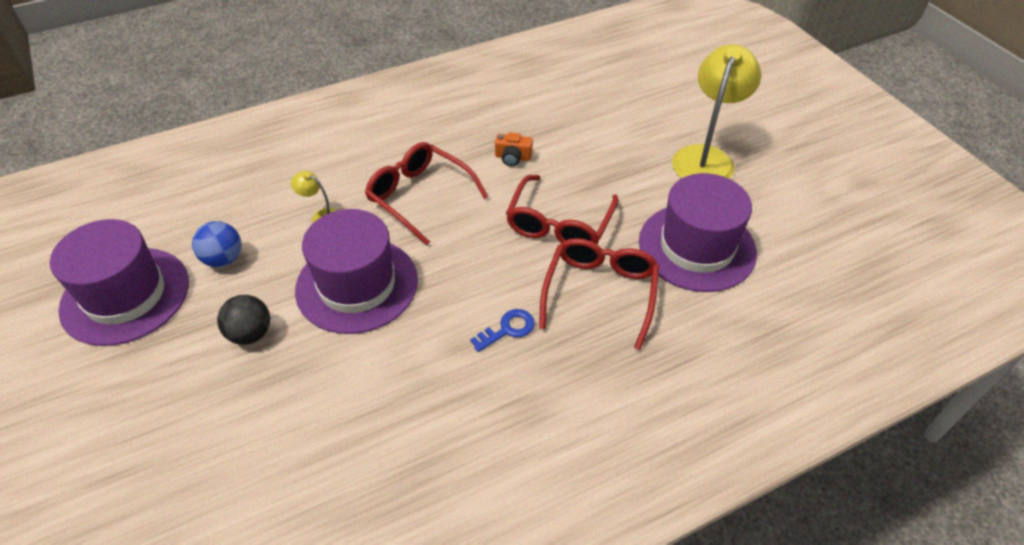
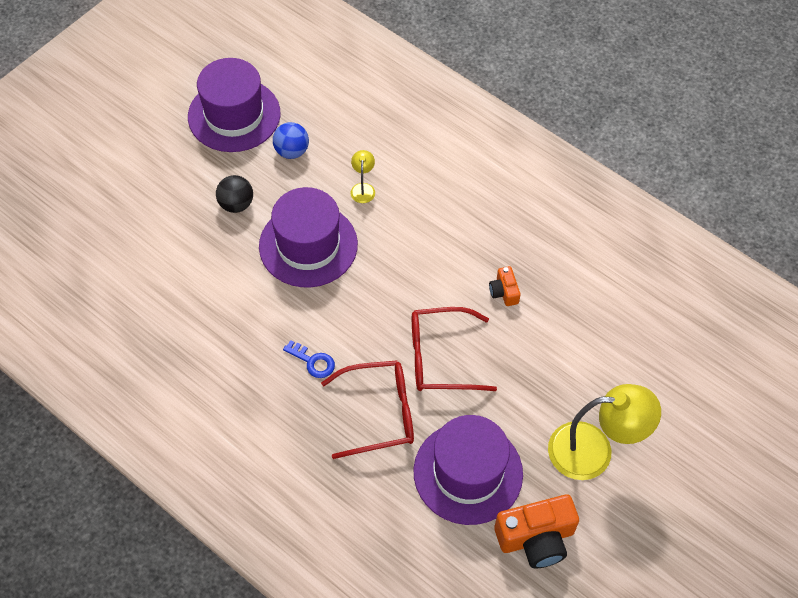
camera: 65 degrees right, 10 degrees up
red glasses [365,142,488,246] -> none
none -> orange camera [494,494,579,568]

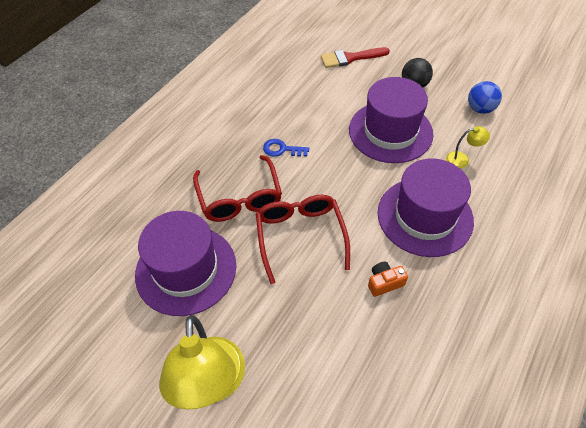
camera: 85 degrees right, 5 degrees down
purple hat [188,58,281,152] -> purple hat moved to [378,158,474,257]
blue key [283,340,335,378] -> blue key turned 75 degrees clockwise [263,139,309,157]
orange camera [494,494,579,568] -> none
none -> red brush [321,47,390,68]

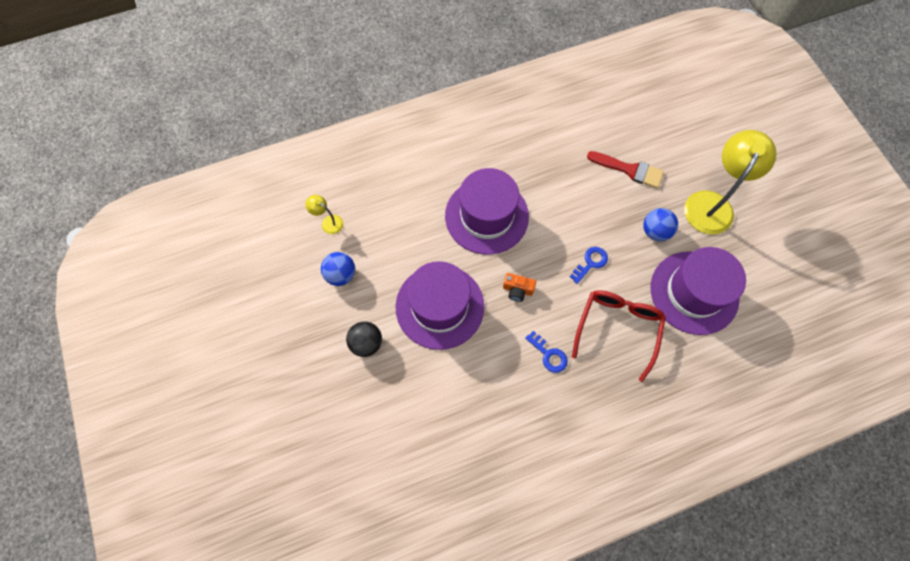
camera: 145 degrees left, 15 degrees up
red glasses [256,195,350,284] -> blue key [570,247,608,284]
red brush [321,47,390,68] -> red brush moved to [587,151,664,188]
orange camera [368,261,408,297] -> orange camera moved to [503,273,536,302]
yellow lamp [446,126,490,168] -> yellow lamp moved to [305,195,343,234]
none -> blue ball [643,208,678,241]

